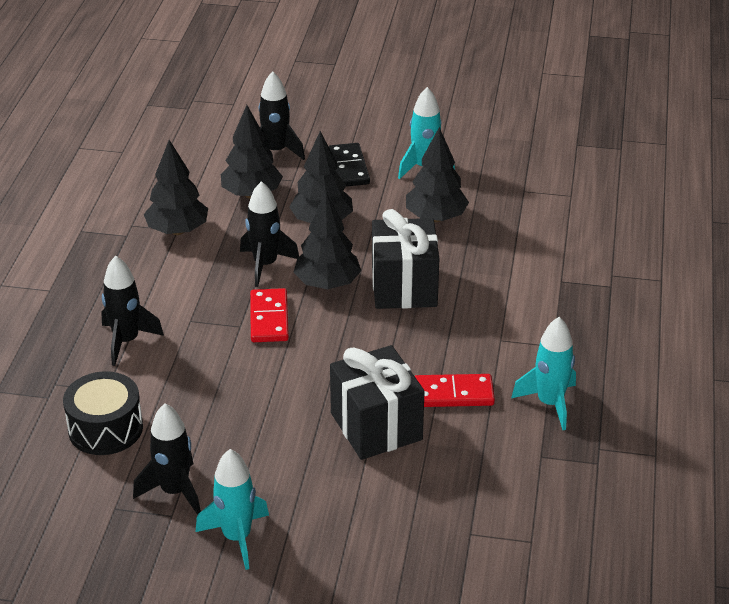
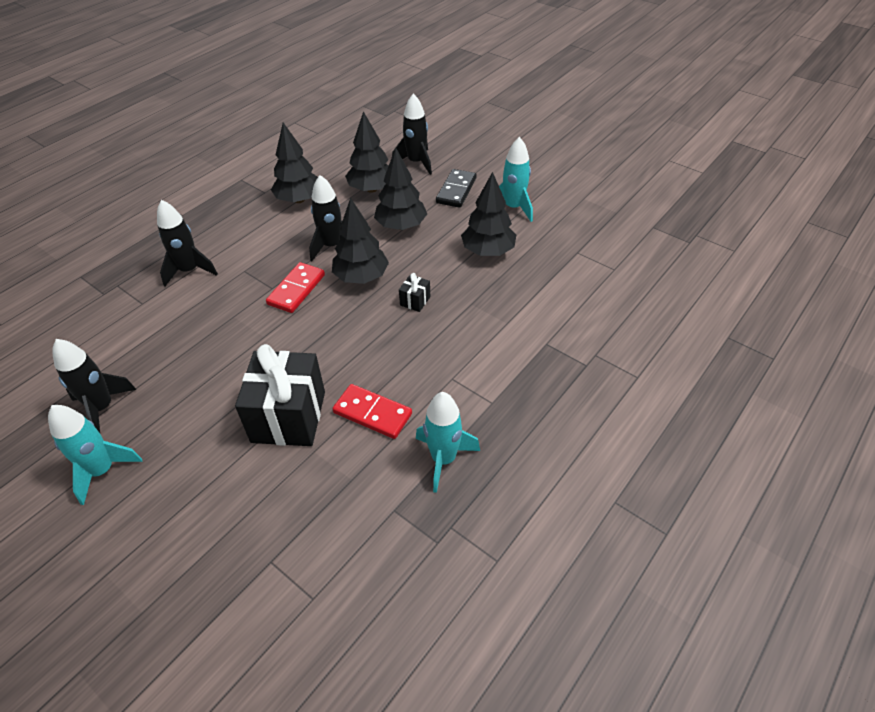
camera: 30 degrees right, 10 degrees up
black drum [63,371,143,455] -> none
black gift [372,209,439,309] -> black gift [399,273,430,312], size x0.42

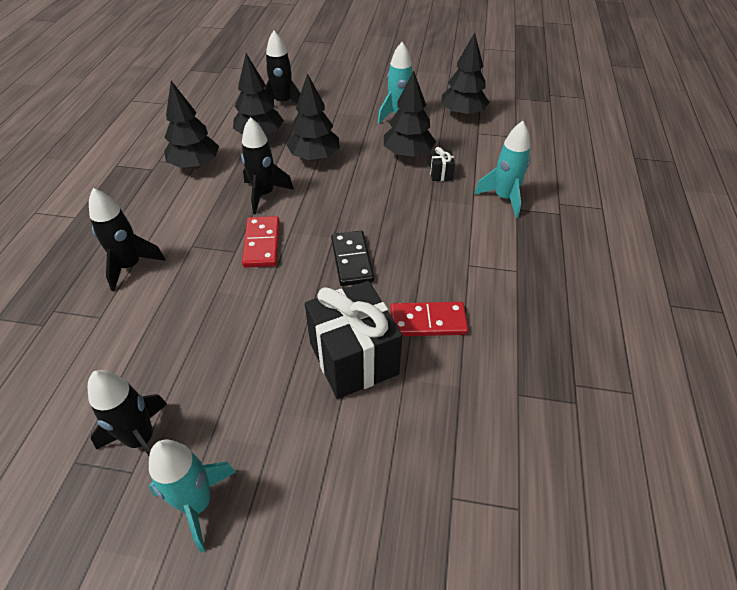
camera: 30 degrees left, 0 degrees up
black tree [332,198,389,284] -> black tree moved to [441,33,490,117]
black gift [399,273,430,312] -> black gift moved to [429,147,455,181]
turquoise rocket [416,392,480,493] -> turquoise rocket moved to [474,121,530,218]
black domino [436,169,477,208] -> black domino moved to [331,231,374,286]

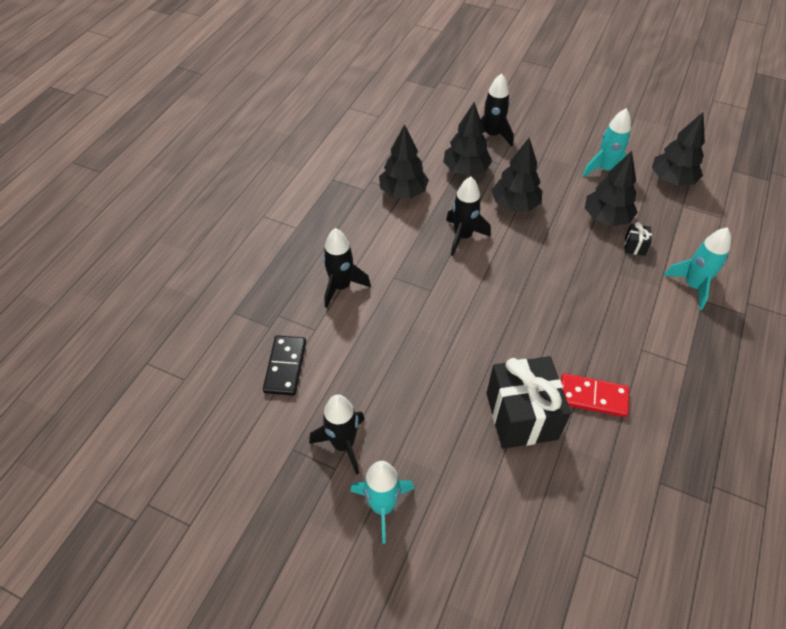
camera: 15 degrees right, 5 degrees up
red domino [242,216,280,268] -> none
black domino [331,231,374,286] -> black domino moved to [263,335,306,396]

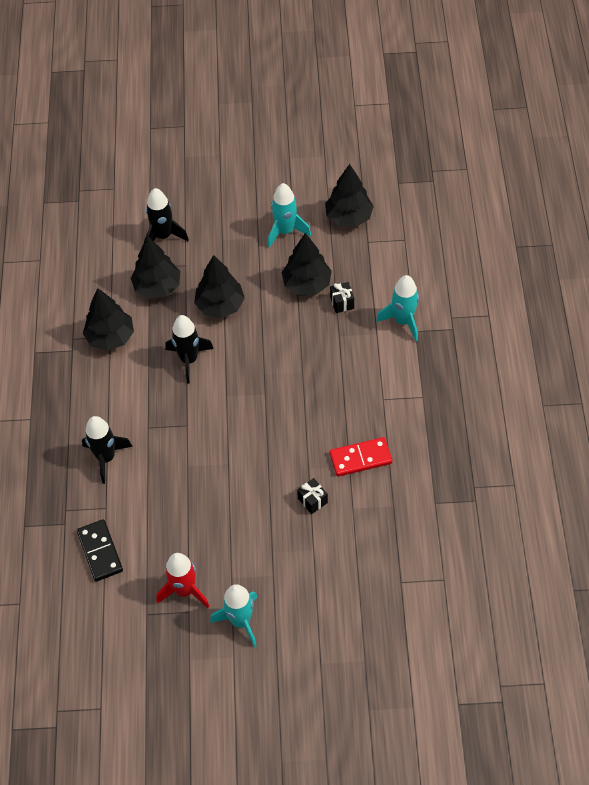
camera: 25 degrees left, 5 degrees up
black rocket [309,395,365,475] -> red rocket [156,553,209,608]
black gift [486,356,571,449] -> black gift [297,478,328,514], size x0.42

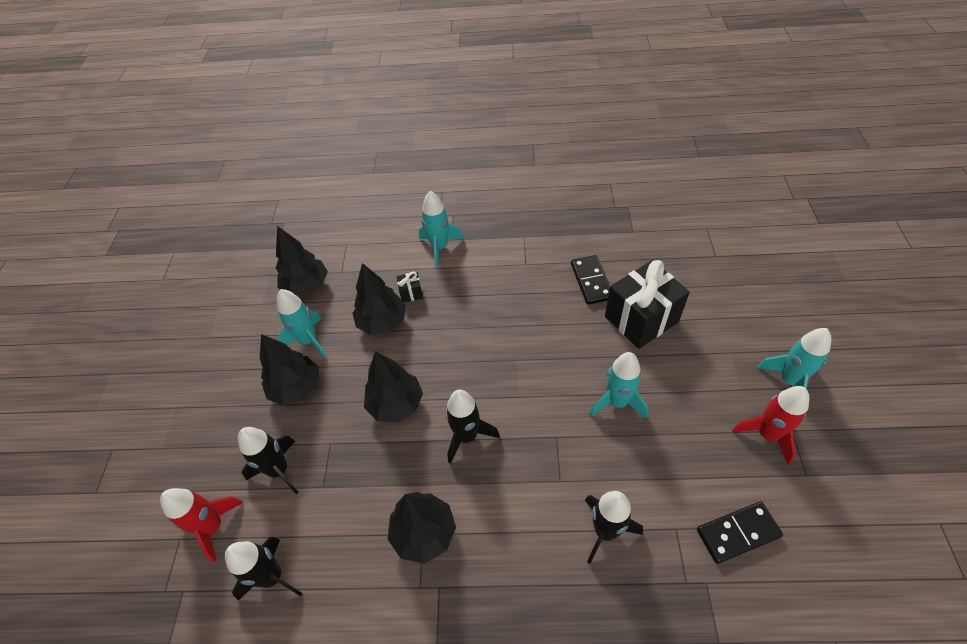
camera: 85 degrees left, 5 degrees down
black tree [131,236,180,299] -> black tree moved to [260,334,319,406]
black gift [297,478,328,514] -> black gift [605,260,690,349], size x2.40
red domino [330,437,392,477] -> black domino [571,255,610,305]
none -> red rocket [160,488,243,562]
none -> black rocket [225,537,303,601]
none -> turquoise rocket [590,352,648,419]

